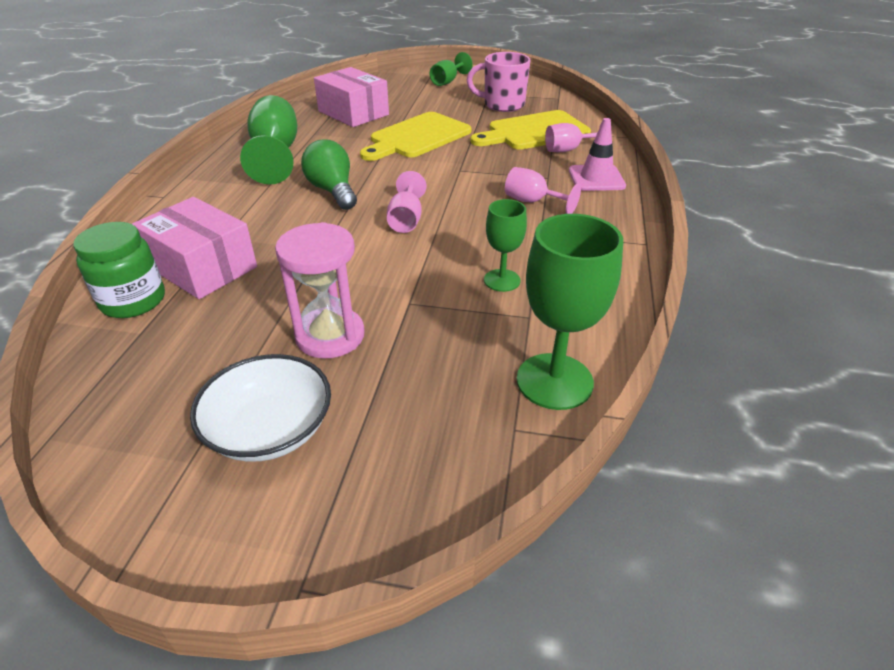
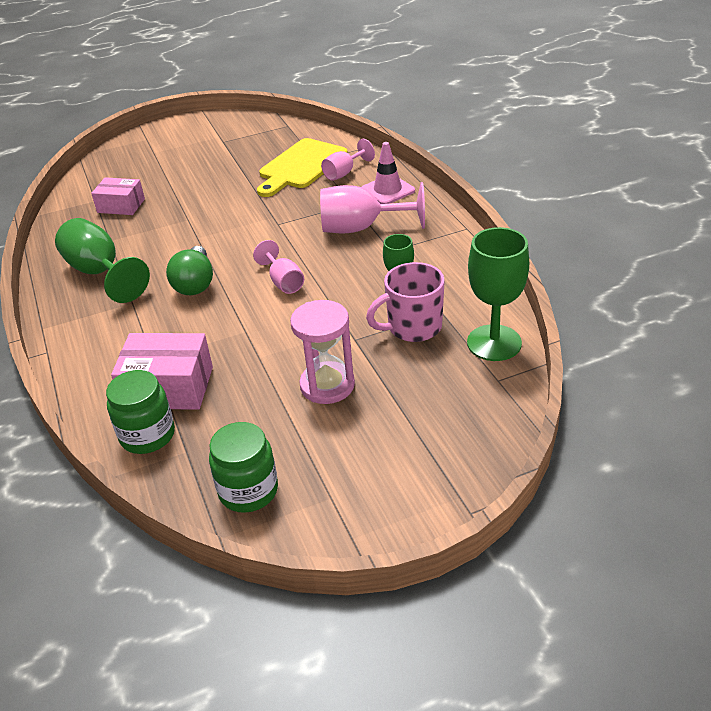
camera: 30 degrees left, 0 degrees up
white bowl [190,354,331,462] -> none
green light bulb [301,139,357,210] -> green light bulb turned 120 degrees counterclockwise [166,246,213,295]
pink box [314,67,389,127] -> pink box [91,177,145,215], size x0.66
yellow cutting board [360,112,472,161] -> none
green goblet [430,52,473,86] -> none
pink mug [467,52,530,112] -> pink mug moved to [366,262,445,342]
pink goblet [505,167,581,214] -> pink goblet [320,182,425,233], size x1.72
none -> green jar [209,422,278,513]

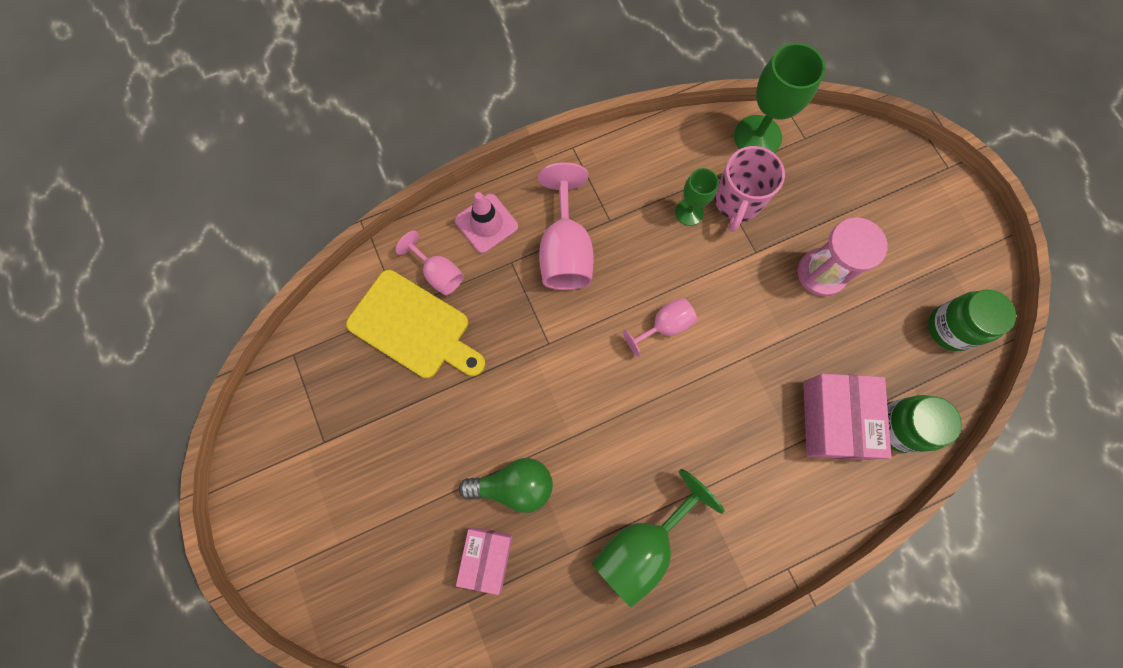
camera: 95 degrees left, 35 degrees up
green light bulb [166,246,213,295] -> green light bulb moved to [459,458,553,513]
pink mug [366,262,445,342] -> pink mug turned 45 degrees clockwise [714,146,785,232]

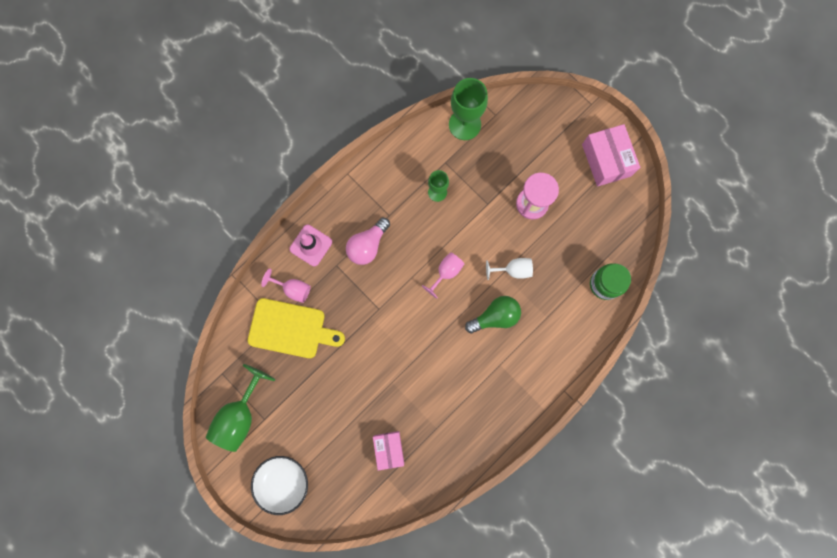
camera: 20 degrees left, 5 degrees up
green light bulb [459,458,553,513] -> green light bulb moved to [465,296,521,334]
pink goblet [538,162,594,290] -> pink light bulb [346,218,390,265]
green goblet [592,469,725,607] -> green goblet moved to [206,364,275,452]
pink mug [714,146,785,232] -> none
pink box [803,374,891,460] -> pink box moved to [582,124,640,187]
green jar [928,290,1016,351] -> none
none -> white bowl [251,456,308,515]
none -> white goblet [486,258,533,280]

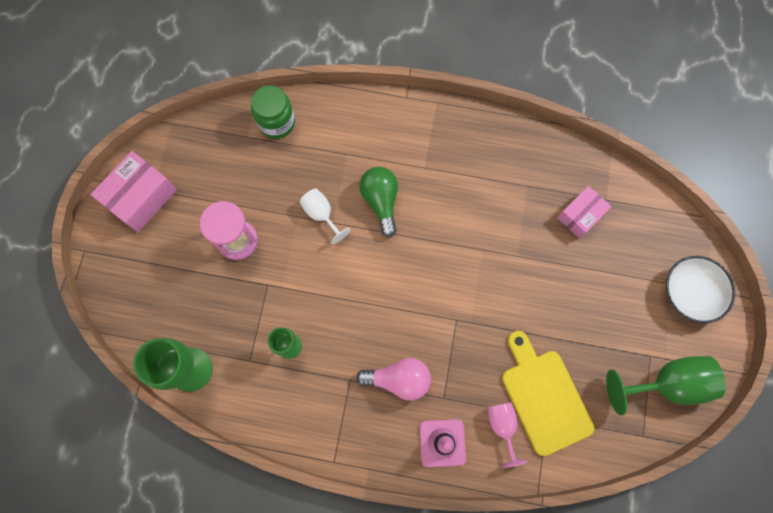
camera: 125 degrees left, 5 degrees down
pink goblet [422,252,464,298] -> none
green light bulb [465,296,521,334] -> green light bulb turned 45 degrees clockwise [359,167,398,237]

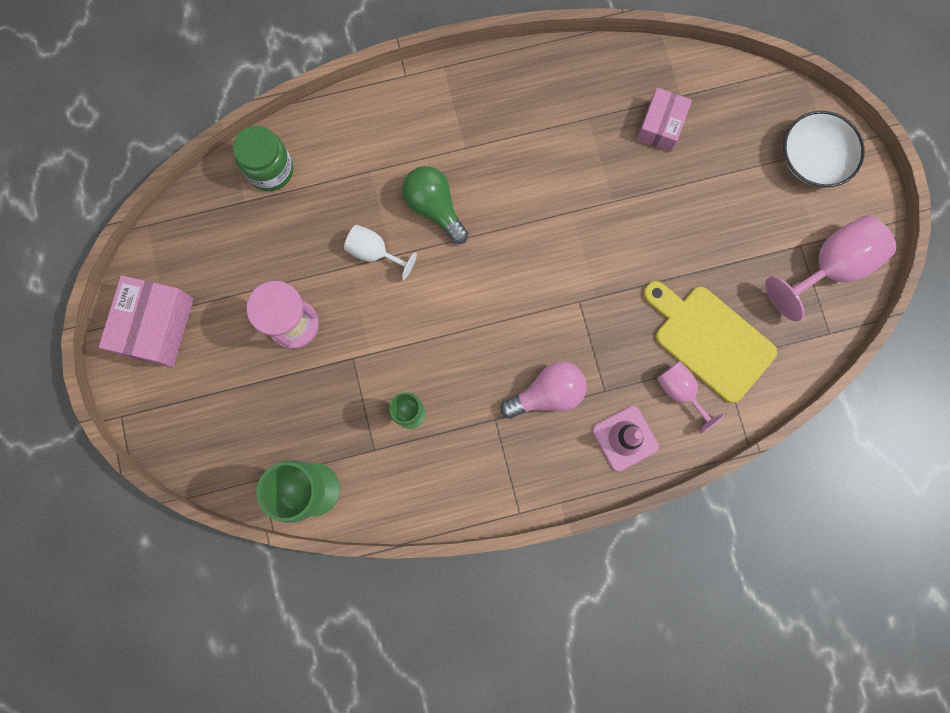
camera: 25 degrees left, 5 degrees up
green goblet [606,356,726,415] -> pink goblet [765,216,896,322]

